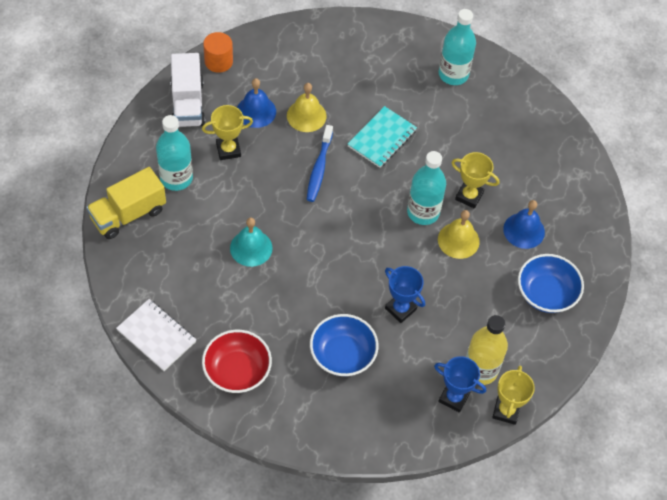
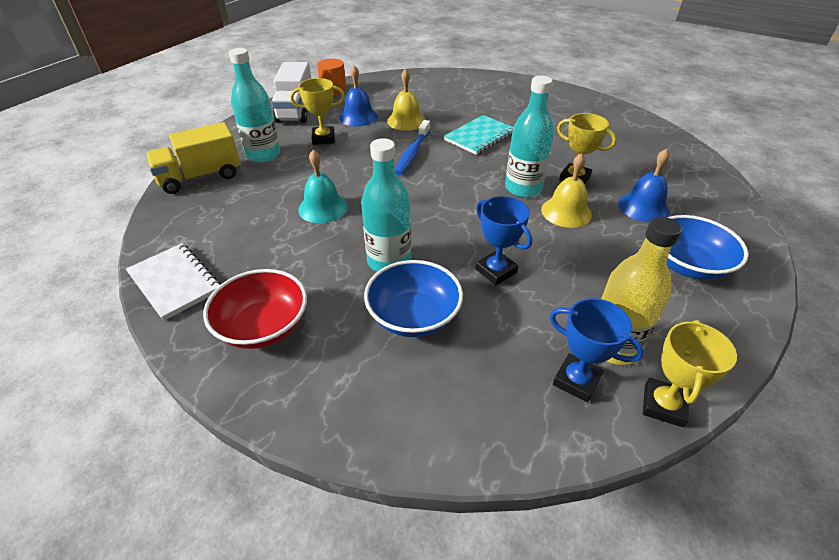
camera: 10 degrees right, 15 degrees down
turquoise bottle [438,9,476,85] -> turquoise bottle moved to [361,138,411,272]

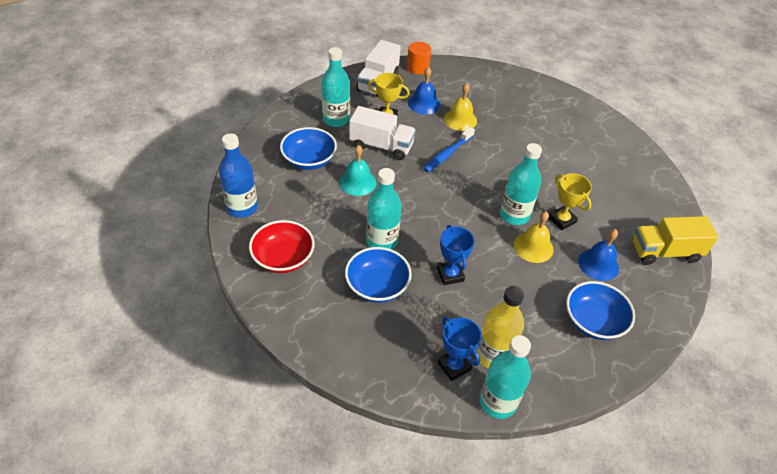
camera: 20 degrees right, 5 degrees up
white notebook [126,243,221,321] -> blue bottle [219,133,258,218]
yellow truck [146,122,241,194] -> yellow truck moved to [632,216,718,265]
turquoise notebook [444,115,513,155] -> none
yellow trophy [643,320,737,427] -> turquoise bottle [479,335,531,419]
none -> blue bowl [280,127,337,170]
none -> white truck [349,106,416,160]

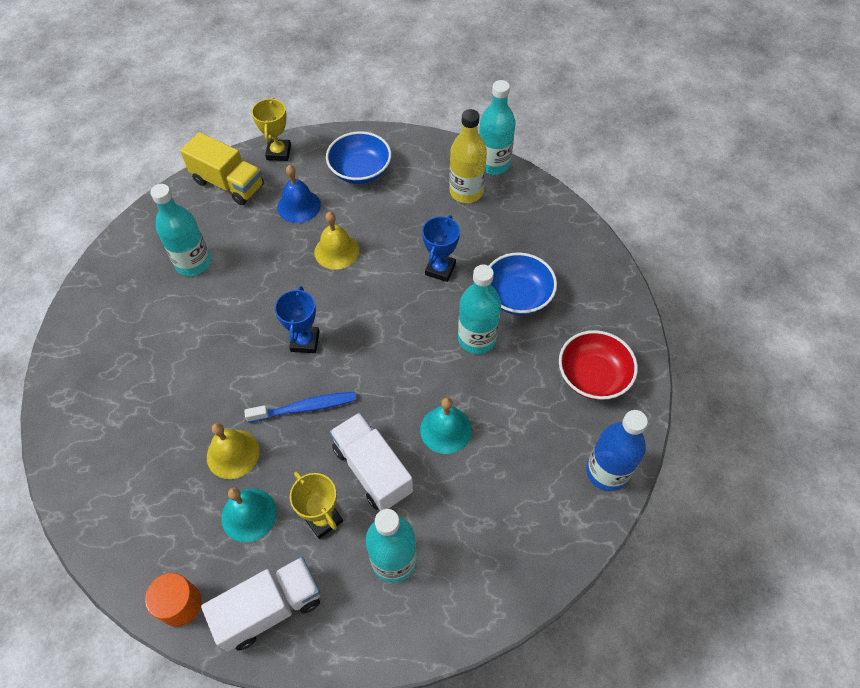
camera: 140 degrees left, 10 degrees up
blue bowl [280,127,337,170] -> none
blue bell [408,67,441,115] -> turquoise bell [221,487,277,542]
blue trophy [437,317,482,381] -> blue trophy moved to [275,286,320,353]
turquoise bottle [500,143,542,225] -> turquoise bottle moved to [150,184,211,276]
yellow trophy [549,173,592,230] -> yellow trophy moved to [251,98,291,161]

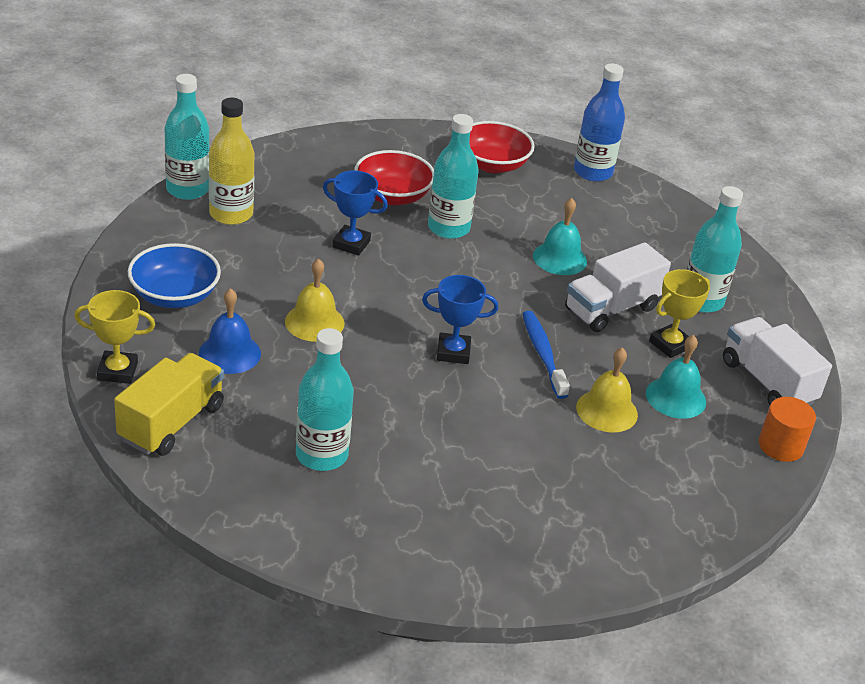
camera: 95 degrees left, 20 degrees down
blue bowl [489,253,557,315] -> red bowl [354,150,434,205]

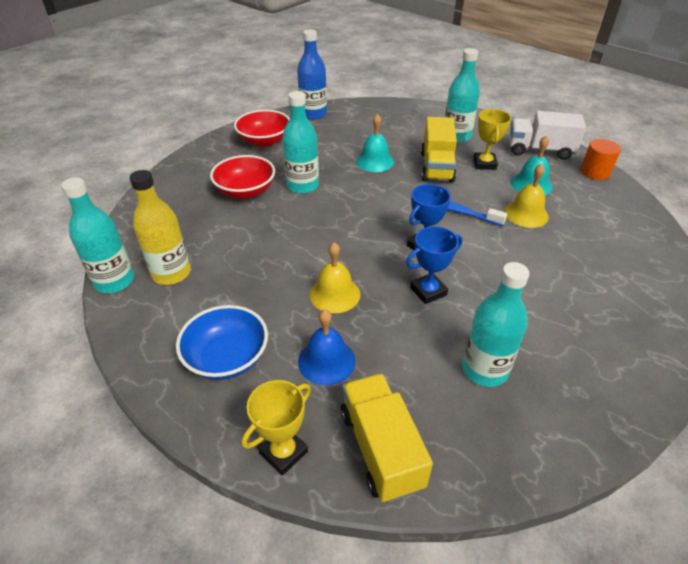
camera: 45 degrees left, 5 degrees up
blue trophy [323,170,388,256] -> blue trophy moved to [406,226,463,304]
white truck [565,242,671,332] -> yellow truck [421,117,457,183]

